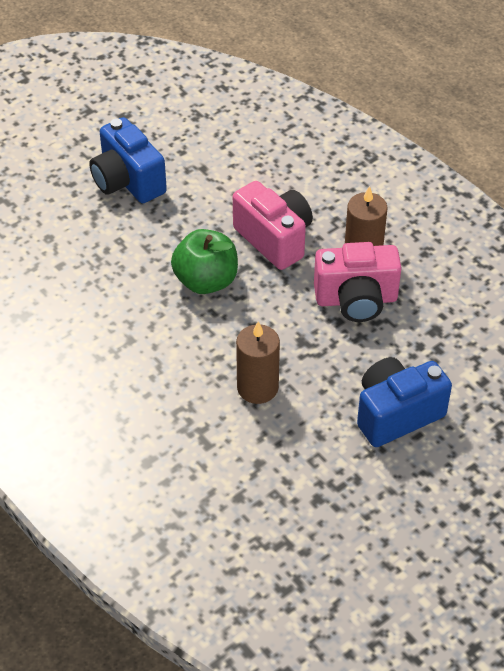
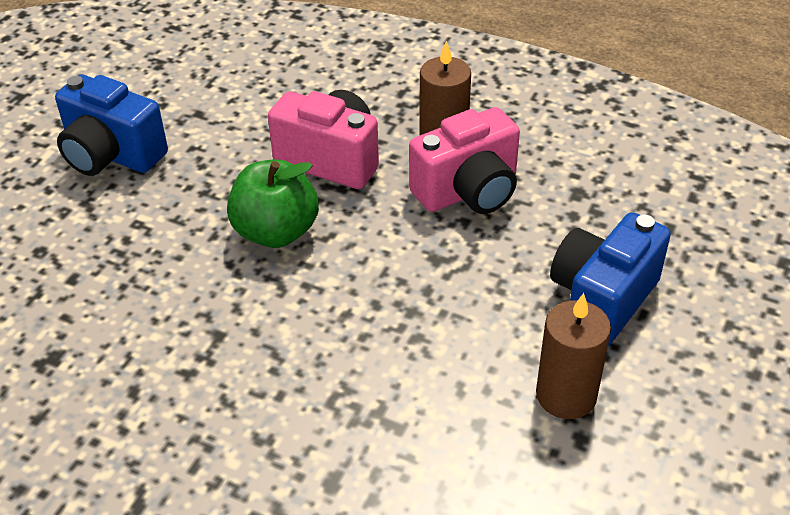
camera: 25 degrees left, 5 degrees down
brown candle [236,321,280,404] -> brown candle moved to [536,293,611,419]

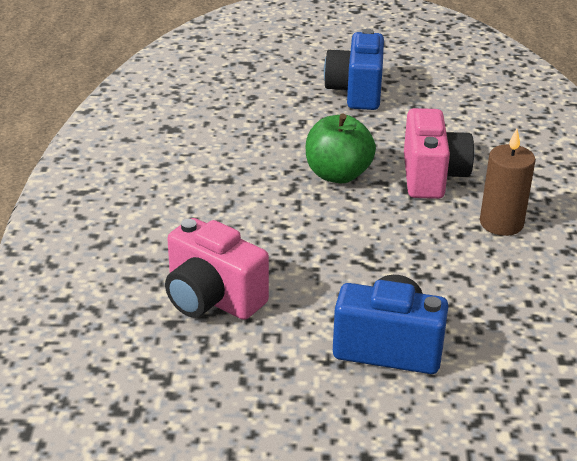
camera: 65 degrees right, 10 degrees down
pink camera [409,107,520,214] -> pink camera moved to [165,218,269,320]
brown candle [536,293,611,419] -> none

